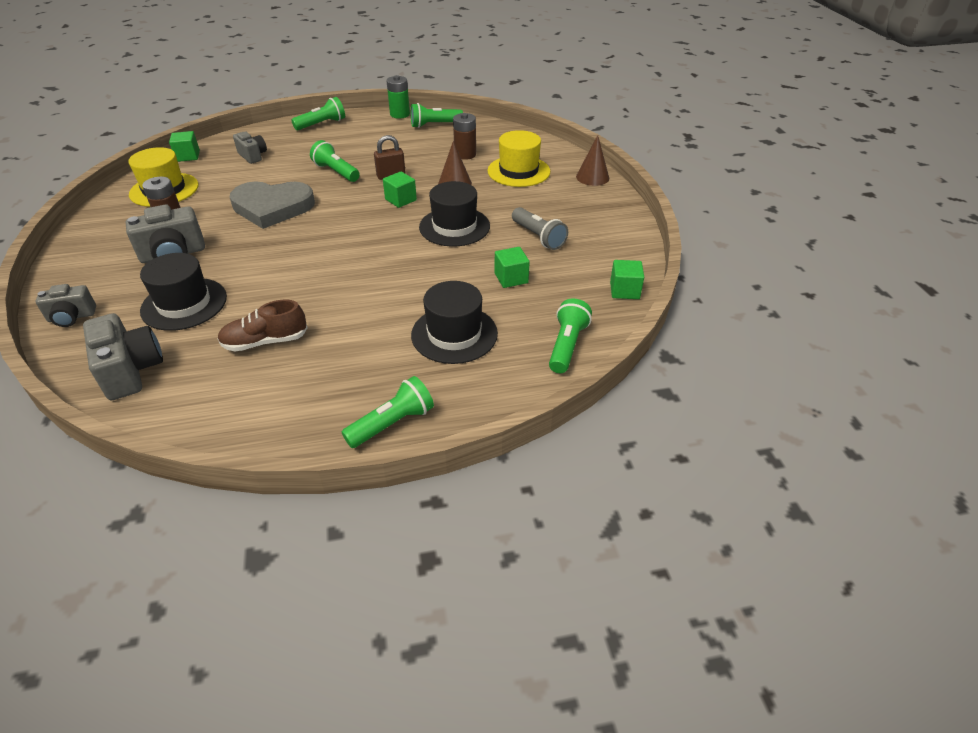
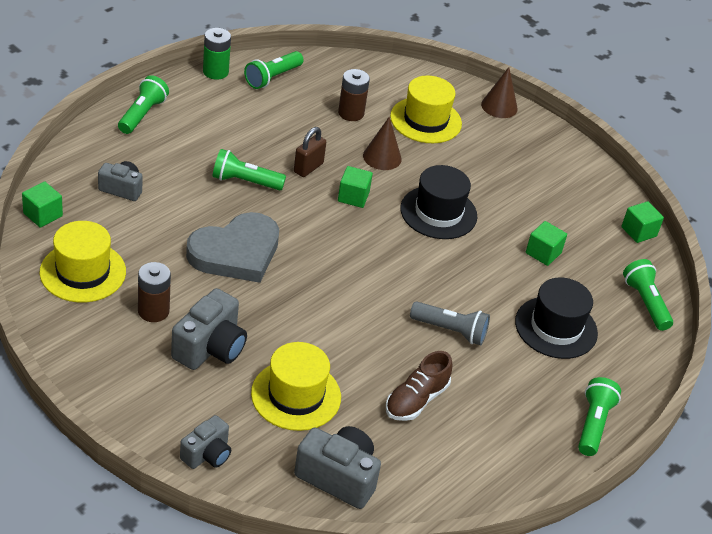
camera: 40 degrees left, 0 degrees up
black hat [140,253,227,331] -> yellow hat [251,342,341,431]
grey flashlight [512,207,568,250] -> grey flashlight moved to [410,302,490,345]

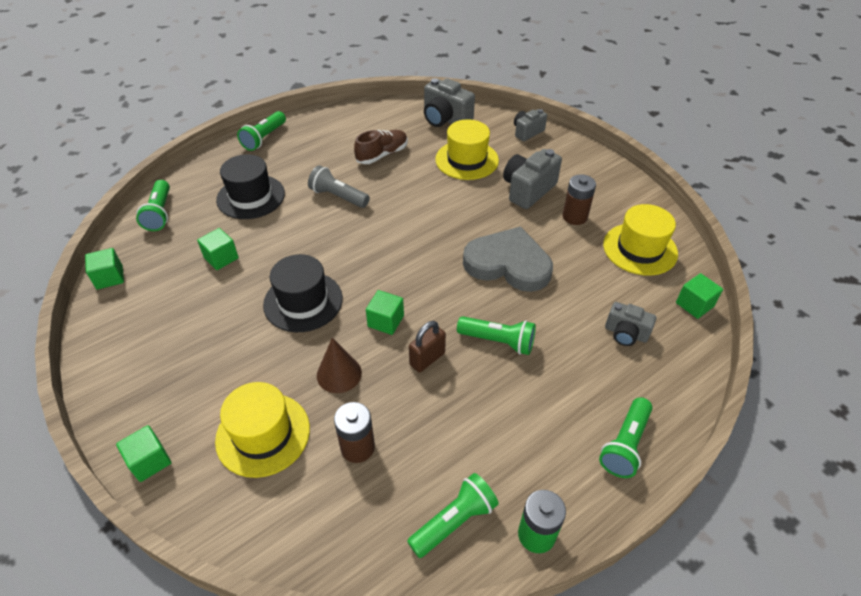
camera: 165 degrees left, 5 degrees up
grey heart [186,212,279,283] -> grey heart turned 45 degrees clockwise [463,226,553,292]
brown cone [481,67,518,118] -> green cube [116,425,172,482]

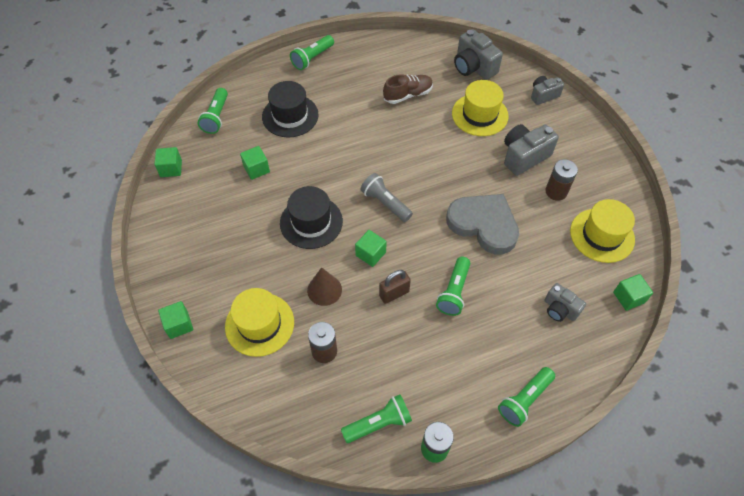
camera: 15 degrees right, 10 degrees up
grey flashlight [308,165,370,208] -> grey flashlight moved to [361,173,413,222]
green flashlight [457,316,536,355] -> green flashlight turned 75 degrees clockwise [436,257,470,316]

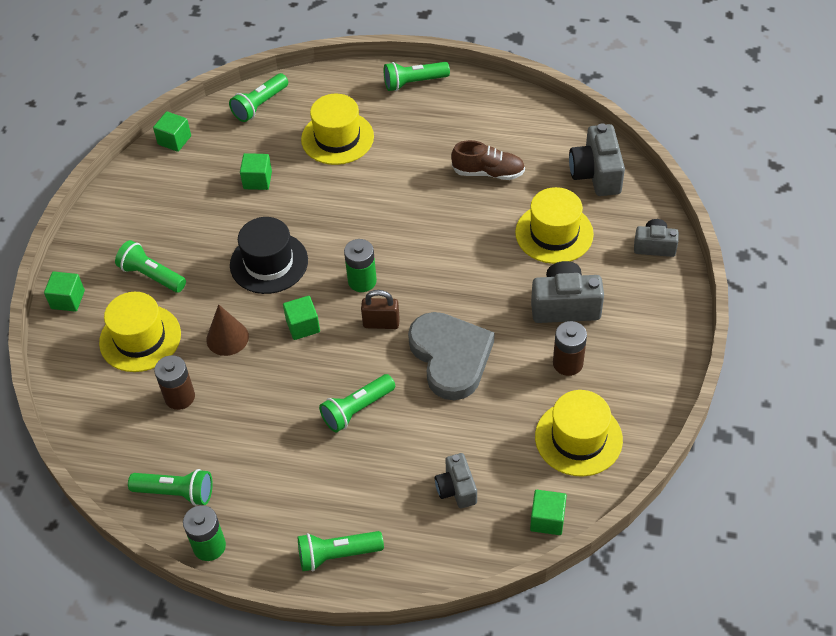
camera: 35 degrees right, 5 degrees down
black hat [262,81,318,137] -> yellow hat [301,94,374,165]
grey flashlight [361,173,413,222] -> green battery [344,239,377,292]
brown padlock [379,270,411,304] -> brown padlock moved to [361,290,400,329]
none -> green flashlight [115,240,186,293]

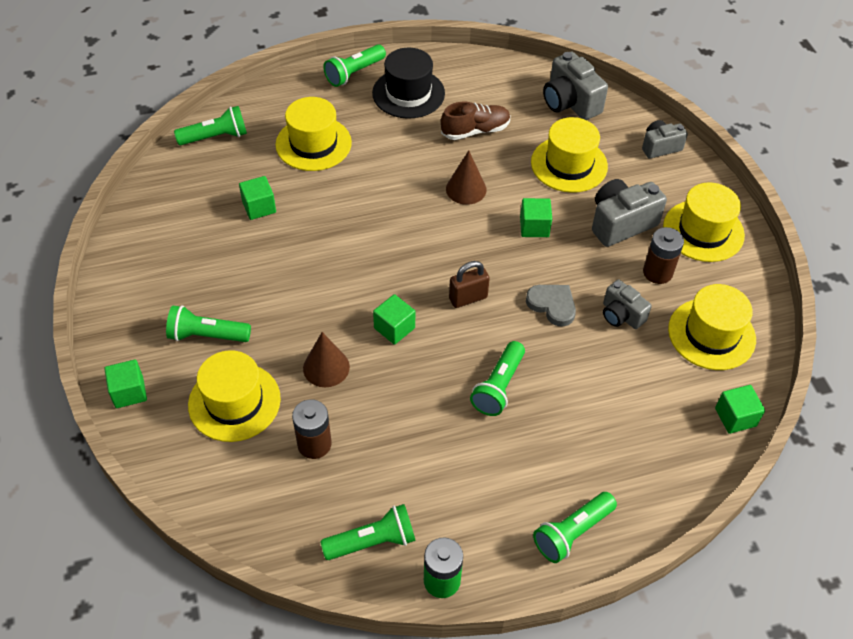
camera: 30 degrees left, 0 degrees up
green cube [153,111,191,152] -> green cube moved to [520,198,552,237]
green flashlight [229,73,288,122] -> green flashlight turned 120 degrees counterclockwise [174,106,247,145]
black hat [230,217,308,294] -> black hat moved to [372,48,445,119]
green battery [344,239,377,292] -> none
grey heart [408,312,495,400] -> grey heart [526,285,576,327], size x0.53
grey camera [435,453,477,508] -> grey camera moved to [603,280,652,329]
none -> brown cone [446,150,487,205]
none -> yellow hat [663,182,745,262]

